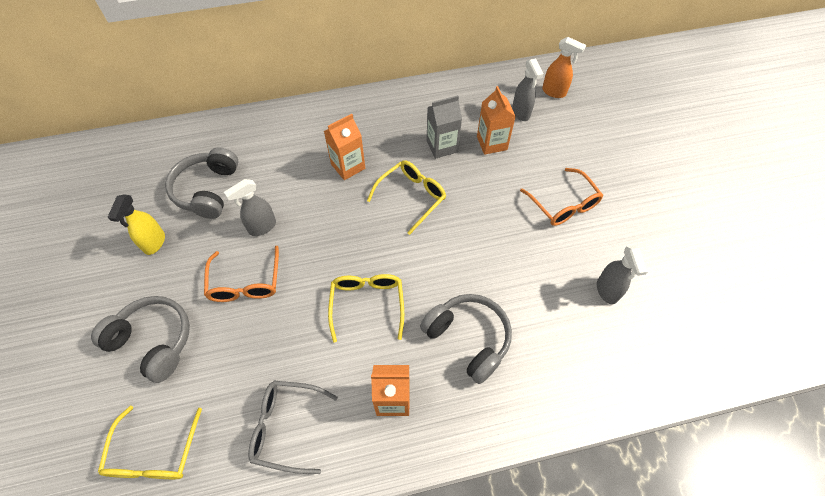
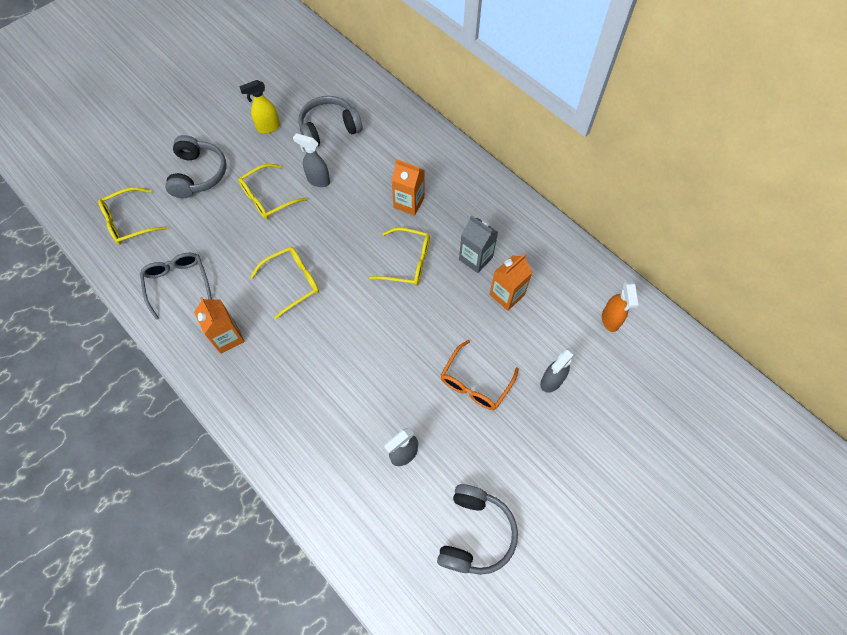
camera: 60 degrees right, 5 degrees up
orange glasses [204,246,279,302] -> yellow glasses [238,164,308,219]
grey headphones [420,294,512,384] -> grey headphones moved to [437,484,518,575]
grey spray bottle [512,59,544,121] -> grey spray bottle moved to [540,348,576,393]

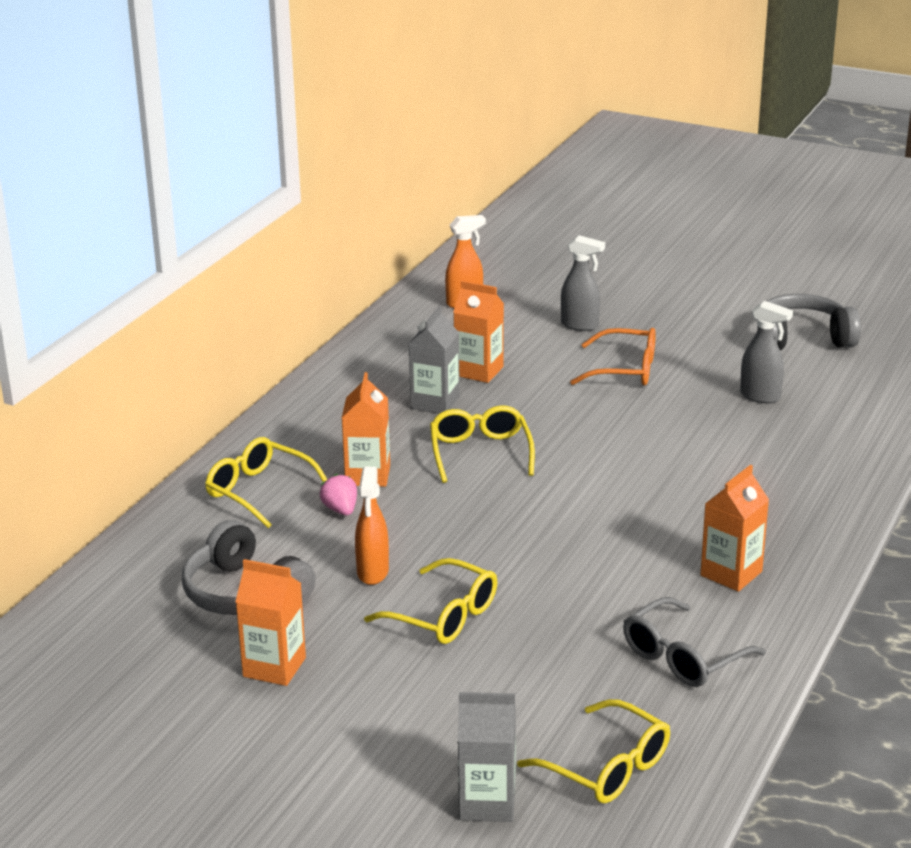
camera: 110 degrees left, 35 degrees down
grey headphones [165,135,226,198] -> none
yellow spray bottle [239,80,280,133] -> orange carton [235,559,306,686]
yellow glasses [251,247,319,319] -> yellow glasses moved to [205,437,327,528]
grey spray bottle [293,133,330,187] -> orange spray bottle [355,467,389,585]
none -> pink strawberry [320,474,357,515]
none -> grey carton [458,692,516,822]

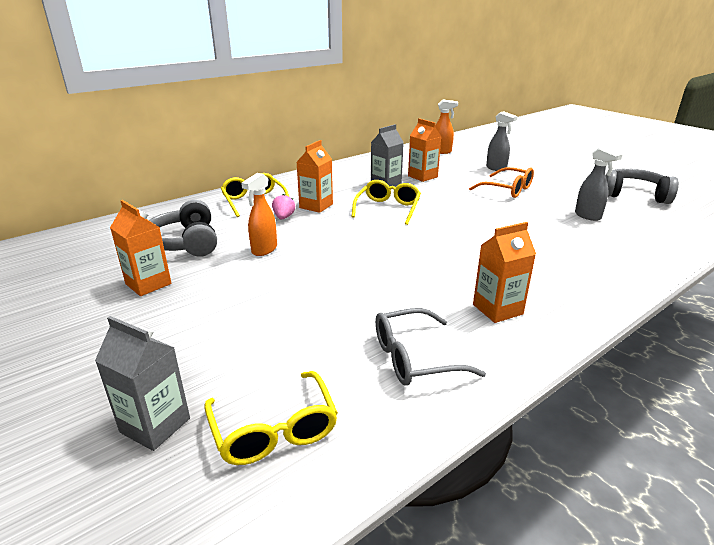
camera: 25 degrees right, 0 degrees up
yellow glasses [364,558,497,644] -> none

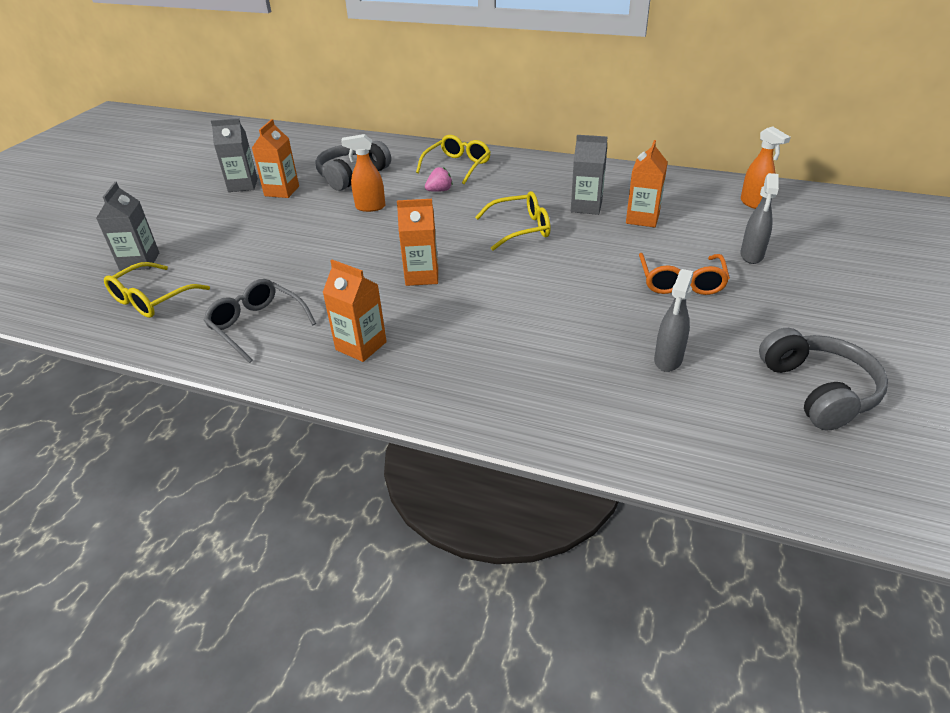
camera: 60 degrees right, 10 degrees up
orange carton [296,140,333,213] -> orange carton moved to [397,199,438,286]
none -> grey carton [211,118,258,192]

